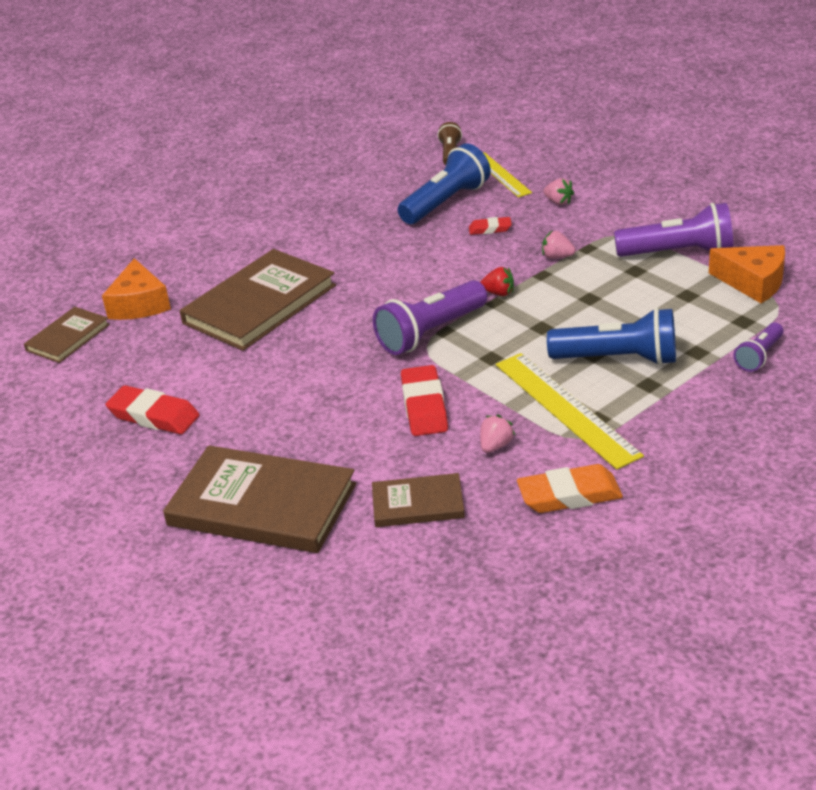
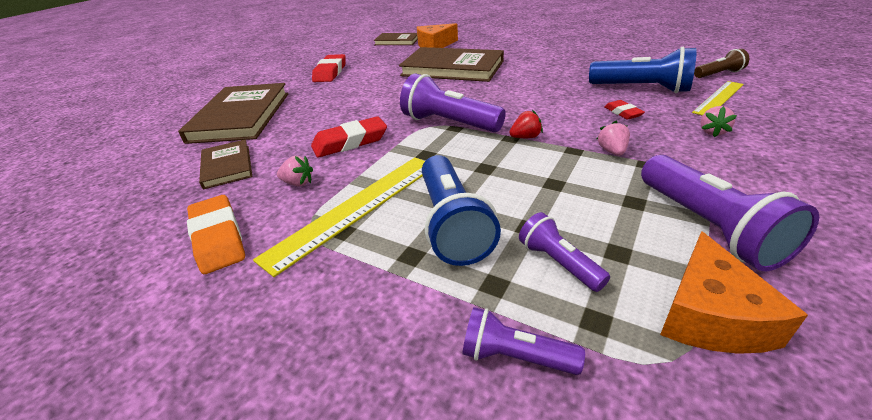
camera: 70 degrees right, 0 degrees up
red strawberry [480,267,514,296] -> red strawberry turned 105 degrees counterclockwise [509,110,543,138]
none -> purple flashlight [519,212,610,292]

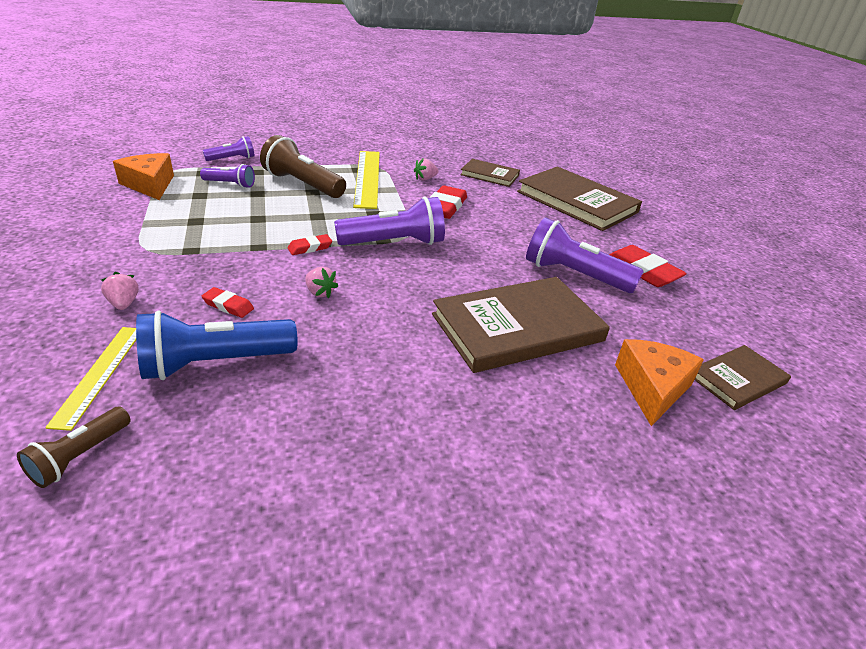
camera: 130 degrees right, 0 degrees up
orange eraser [187,195,245,274] -> none
blue flashlight [422,155,501,266] -> brown flashlight [260,135,346,198]
red strawberry [509,110,543,138] -> red eraser [287,234,332,255]
pink strawberry [596,121,630,156] -> pink strawberry moved to [305,267,338,298]
purple flashlight [641,155,819,271] -> purple flashlight moved to [526,217,644,293]

